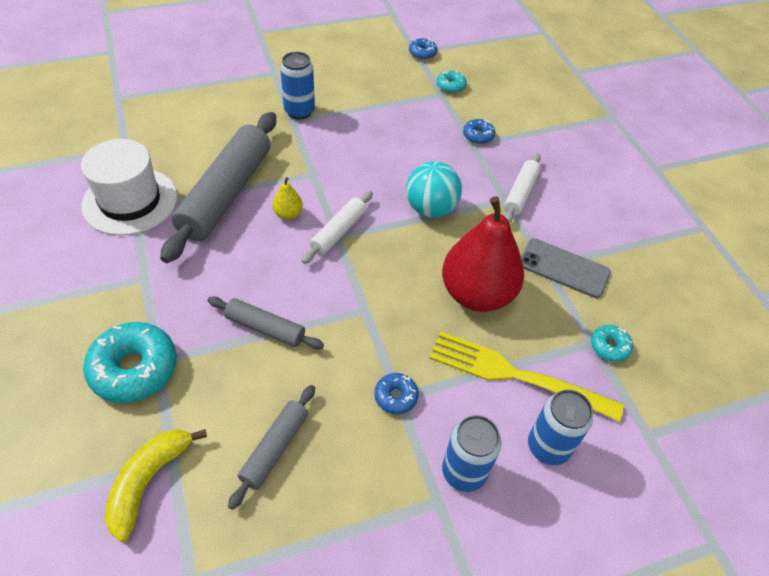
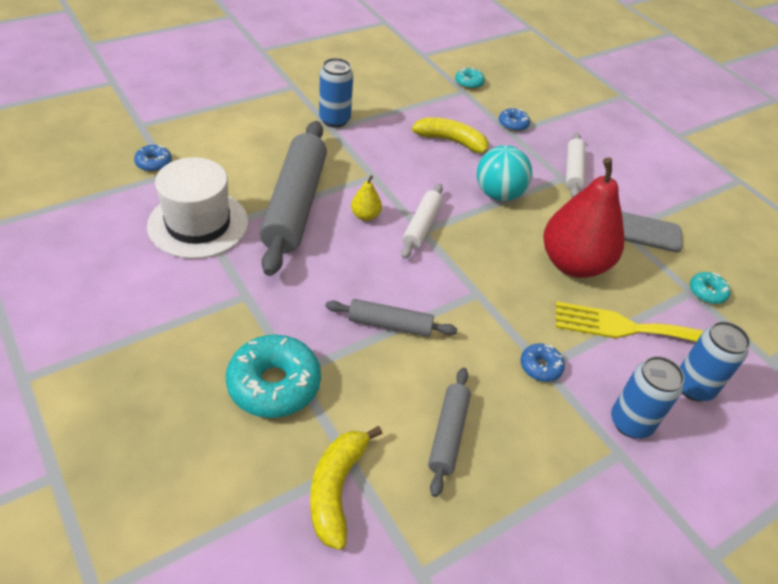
camera: 15 degrees left, 5 degrees down
blue donut [409,38,438,60] -> blue donut moved to [134,145,172,172]
none -> yellow banana [412,117,489,154]

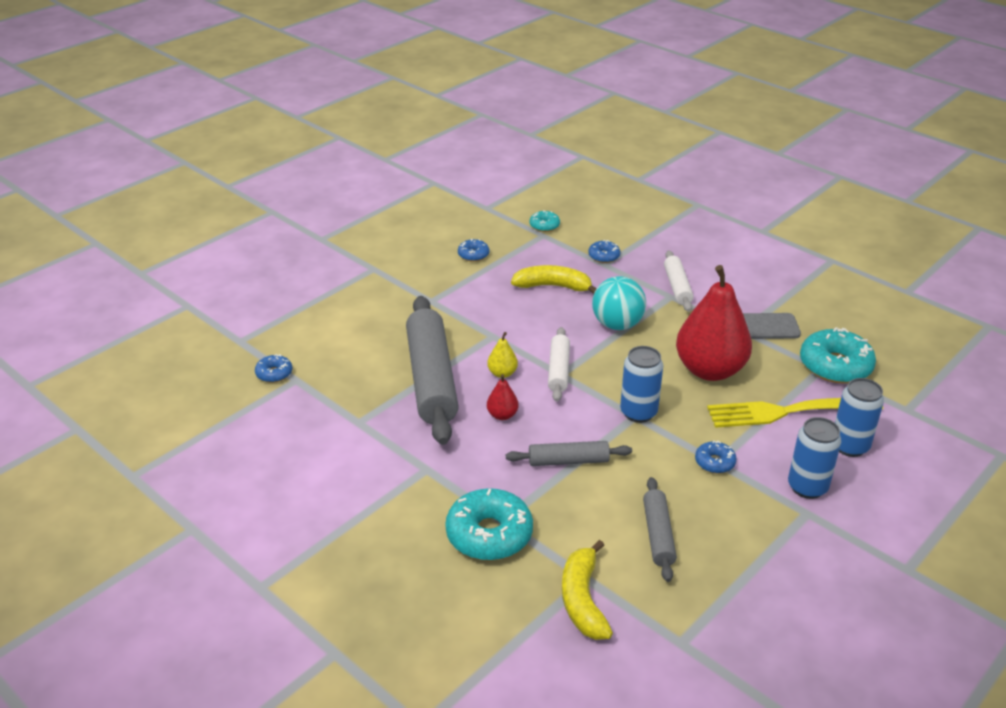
camera: 10 degrees left, 10 degrees down
white hat [147,157,248,259] -> none
blue can [319,58,353,128] -> blue can moved to [620,346,663,423]
turquoise donut [690,272,730,304] -> turquoise donut [800,327,876,383], size x1.99
none -> blue donut [458,239,489,262]
none -> red pear [487,374,519,420]

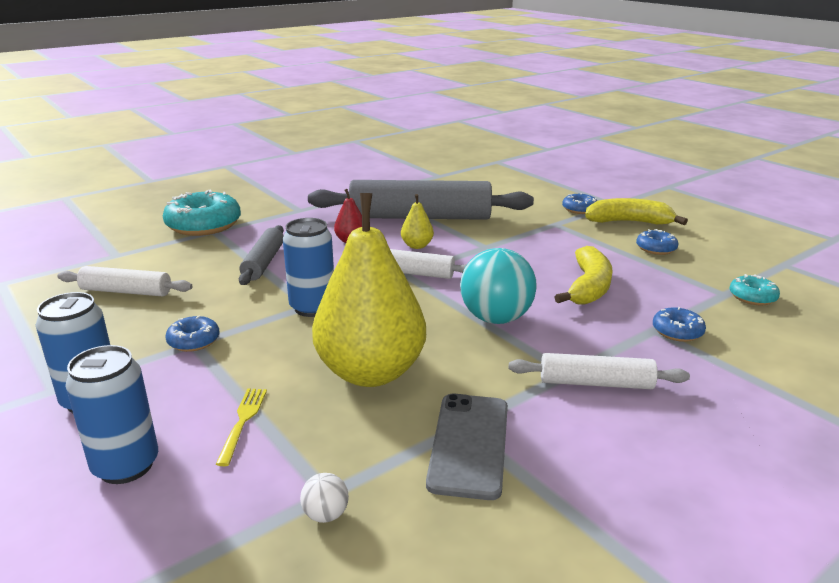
camera: 100 degrees right, 10 degrees down
blue donut [255,354,292,383] -> blue donut moved to [562,193,597,214]
yellow banana [562,540,613,640] -> yellow banana moved to [585,198,688,225]
grey rolling pin [643,477,677,582] -> white rolling pin [57,266,192,296]
red pear [676,265,752,381] -> yellow pear [312,193,426,387]
yellow fork [707,398,883,428] -> yellow fork [216,389,267,466], size x0.43
turquoise donut [800,327,876,383] -> white ball [300,473,349,523]

